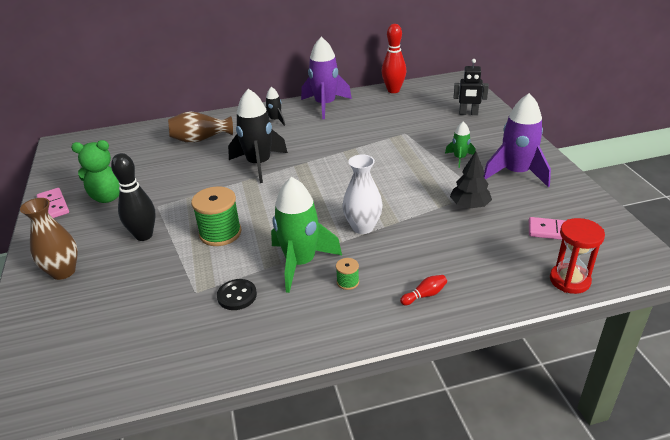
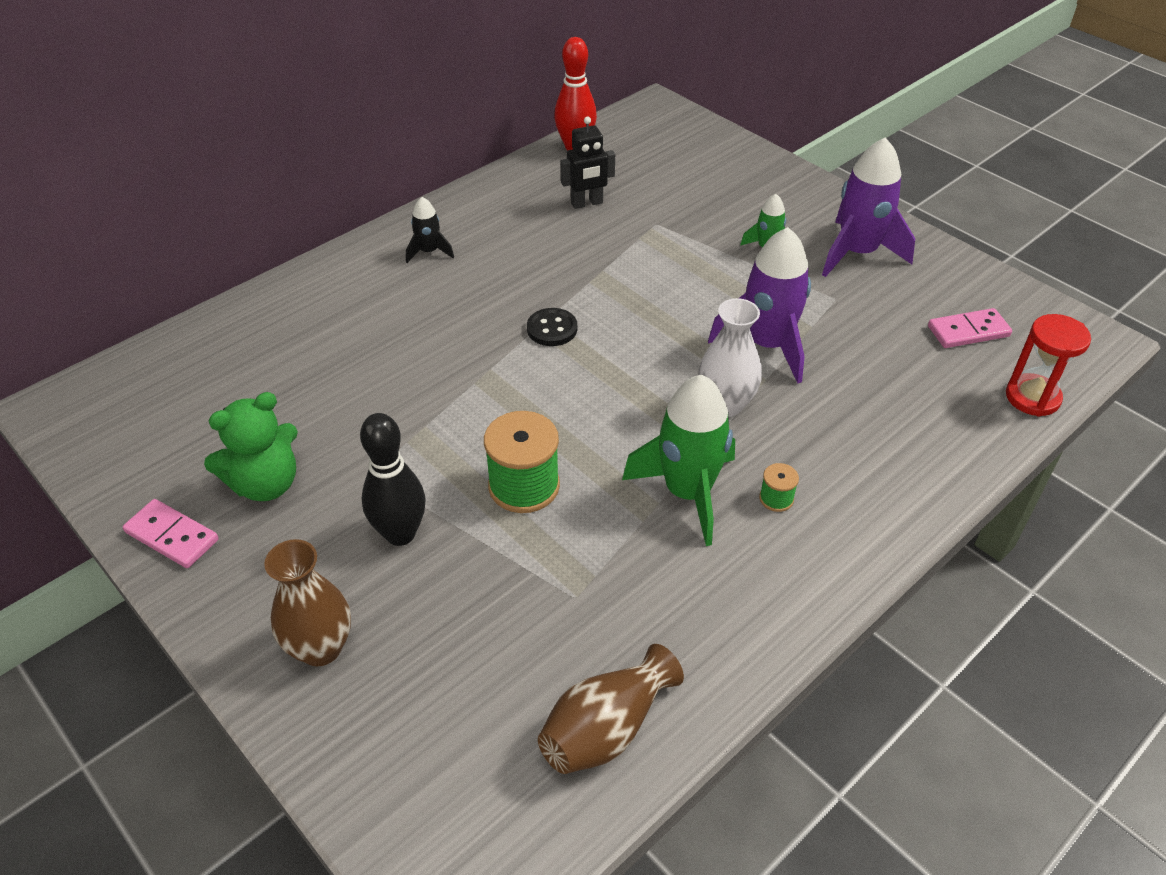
camera: 30 degrees left, 10 degrees up
brown vase [168,111,233,143] -> brown vase moved to [538,644,684,774]
black button [217,279,257,310] -> black button moved to [527,308,577,346]
black rocket [228,89,288,183] -> none
purple rocket [301,37,352,119] -> purple rocket moved to [708,227,811,383]
red bowling pin [400,275,447,305] -> none
black tree [450,151,492,208] -> none
black robot [454,59,489,115] -> black robot moved to [561,116,615,209]

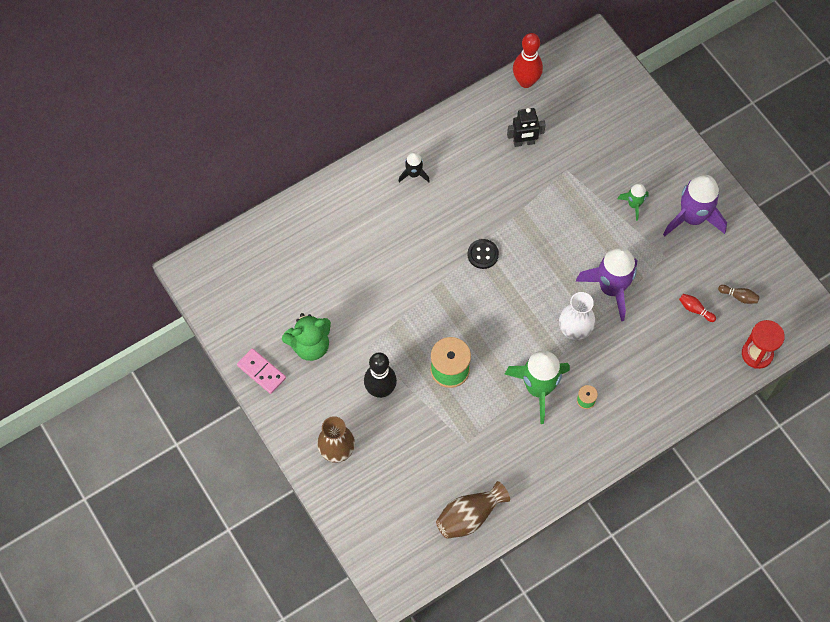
camera: 10 degrees right, 20 degrees up
pink domino [928,308,1012,348] -> brown bowling pin [718,285,760,304]
none -> red bowling pin [679,294,716,322]

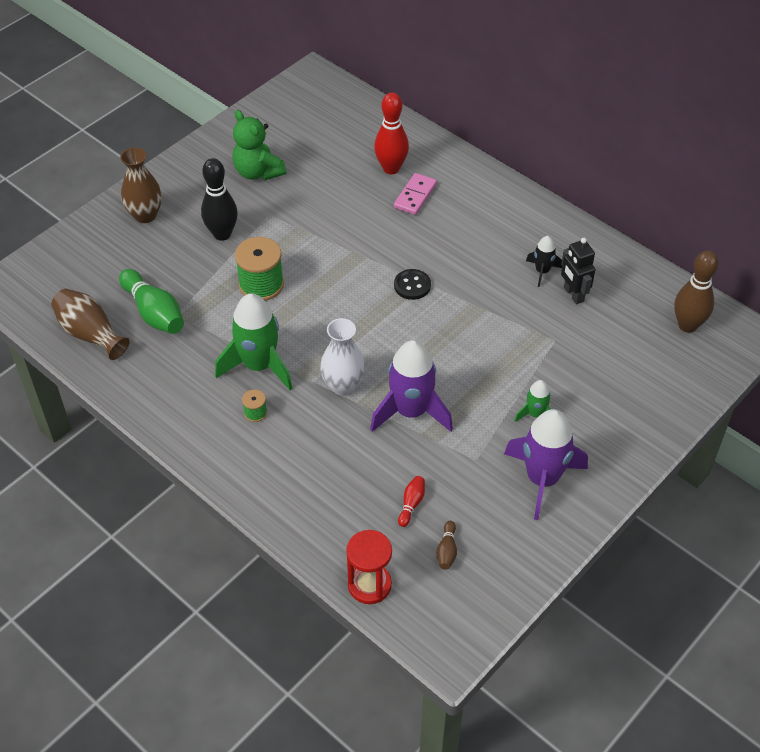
camera: 75 degrees right, 15 degrees down
pink domino [237,348,286,394] -> pink domino moved to [394,173,437,215]
black rocket [398,152,430,182] -> black rocket moved to [526,236,562,287]
red bowling pin [513,33,543,88] -> red bowling pin moved to [374,92,409,174]
none -> green bowling pin [119,269,184,334]
none -> brown bowling pin [674,250,719,333]

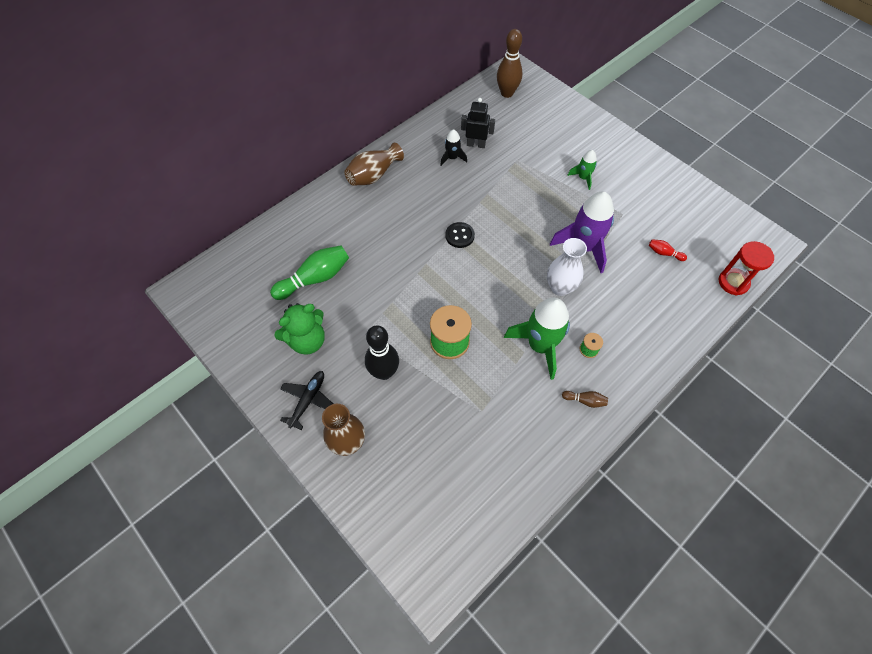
camera: 85 degrees left, 10 degrees up
brown vase [51,289,130,360] -> brown vase moved to [345,143,404,186]
green bowling pin [119,269,184,334] -> green bowling pin moved to [270,245,349,300]
red bowling pin [374,92,409,174] -> none
pink domino [394,173,437,215] -> none
brown bowling pin [436,521,457,570] -> brown bowling pin moved to [562,391,608,408]
purple rocket [504,409,588,520] -> none
black robot [561,238,595,304] -> black robot turned 150 degrees counterclockwise [461,98,495,148]
none -> black plane [280,371,333,430]

